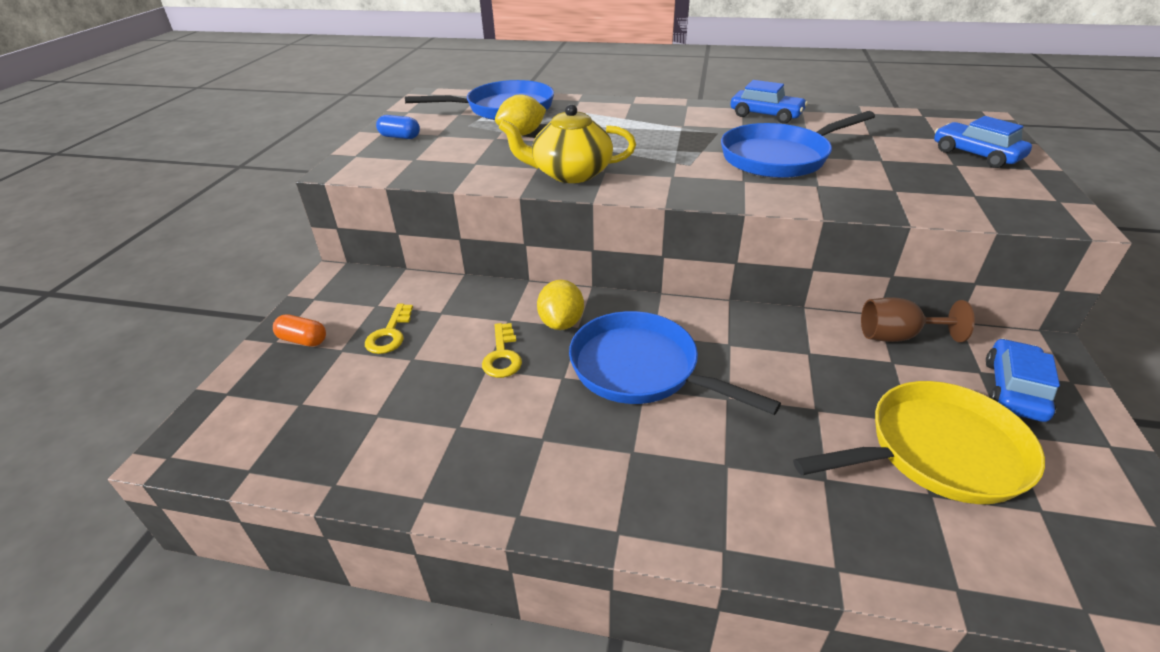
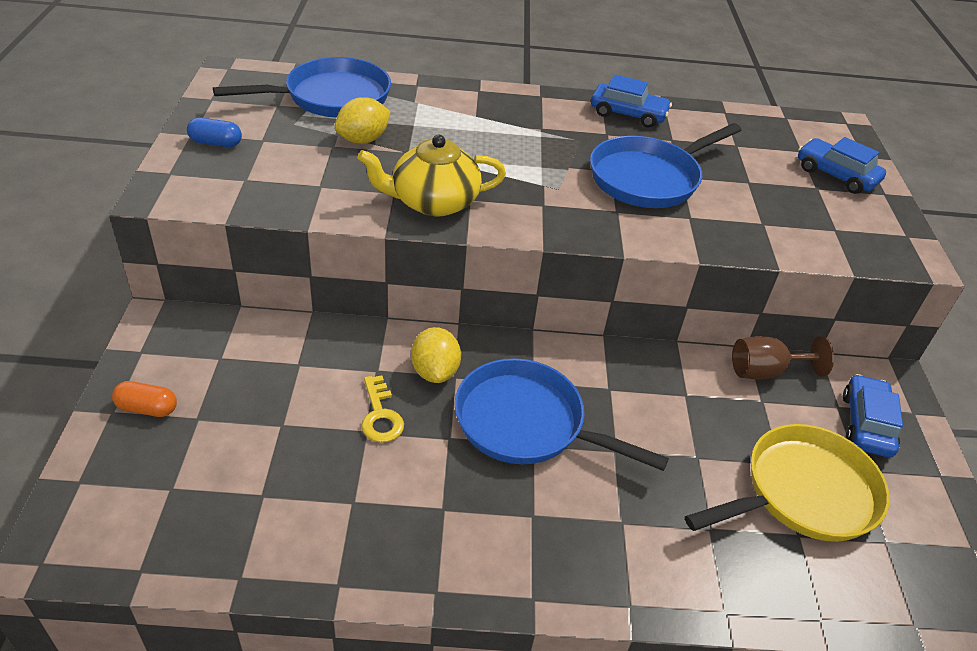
camera: 15 degrees left, 5 degrees up
yellow key [365,304,413,354] -> none

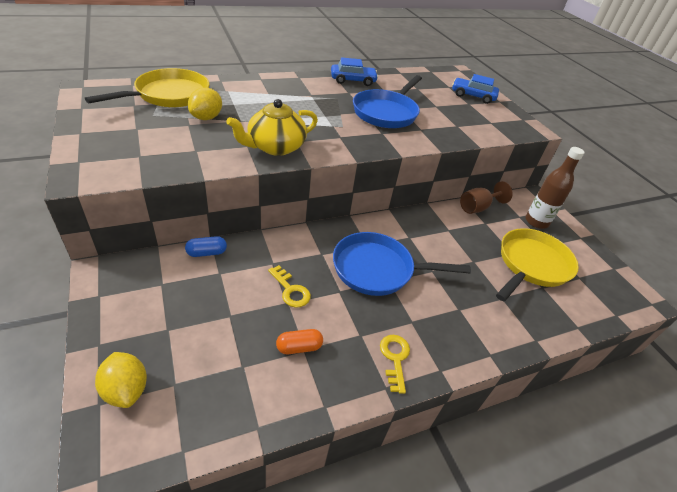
camera: 25 degrees left, 0 degrees up
orange capsule [112,381,177,417] -> orange capsule moved to [276,329,323,354]
blue capsule [187,118,242,147] -> blue capsule moved to [185,236,227,257]
blue pan [213,57,391,118] -> yellow pan [85,68,209,107]
yellow lemon [411,327,461,383] -> yellow lemon moved to [95,352,147,408]
blue car [843,374,903,458] -> brown bottle [526,147,585,229]
none -> yellow key [380,335,410,394]

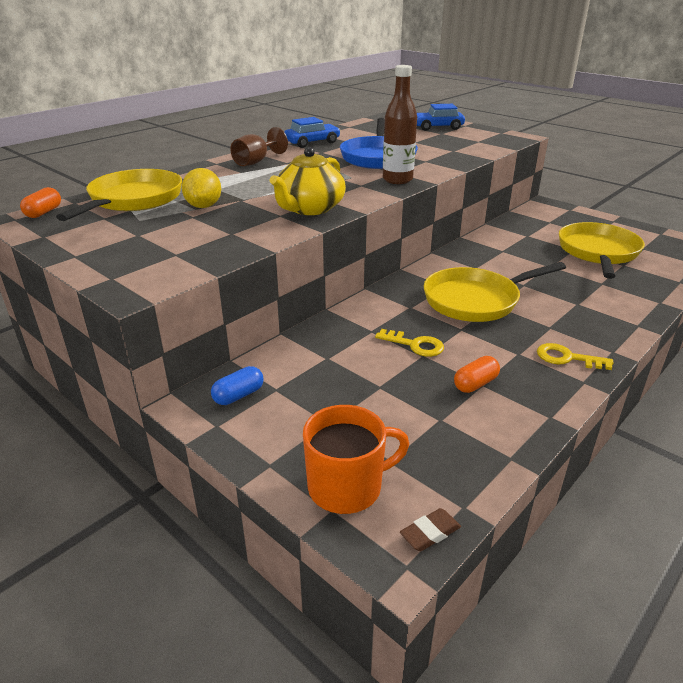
camera: 20 degrees left, 10 degrees down
yellow lemon [95,352,147,408] -> orange mug [303,405,409,514]
blue capsule [185,236,227,257] -> blue capsule moved to [211,366,264,405]
blue pan [333,232,471,296] -> yellow pan [424,262,566,322]
yellow key [380,335,410,394] -> yellow key turned 45 degrees counterclockwise [537,343,614,370]
brown goblet [460,181,513,214] -> brown goblet moved to [230,127,288,166]
brown bottle [526,147,585,229] -> brown bottle moved to [383,65,417,184]
none -> orange capsule [20,187,61,218]
none -> brown eraser [400,508,461,551]

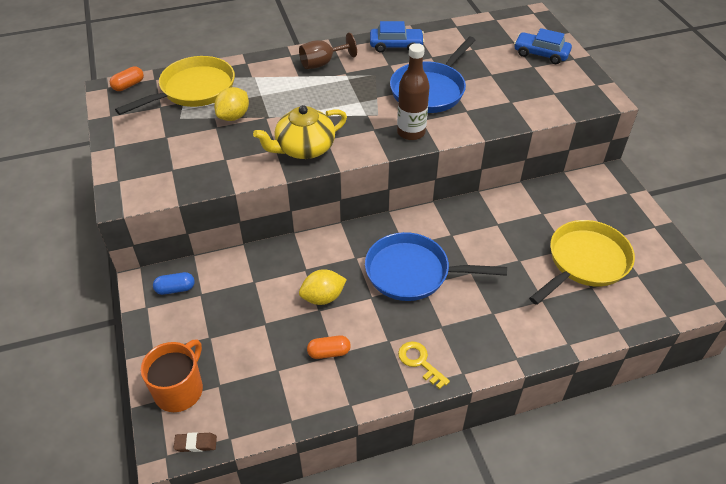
camera: 30 degrees right, 15 degrees up
orange mug [303,405,409,514] -> orange mug turned 75 degrees counterclockwise [141,339,203,412]
yellow key [375,329,444,357] -> yellow lemon [299,269,347,305]
yellow pan [424,262,566,322] -> blue pan [365,232,507,301]

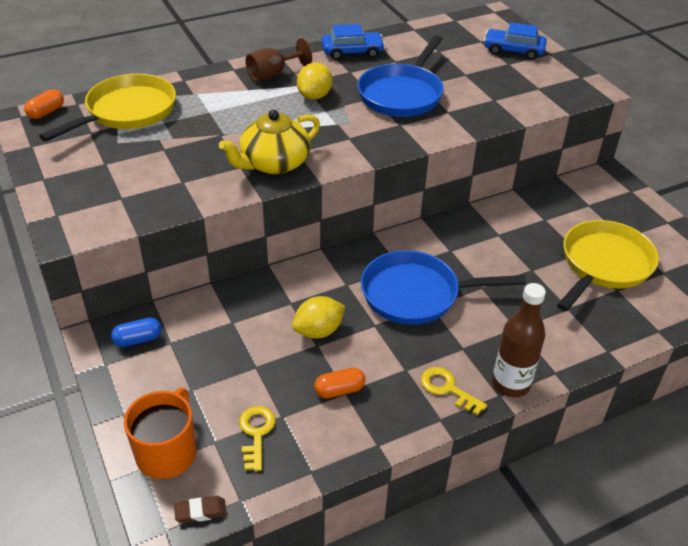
camera: 10 degrees left, 5 degrees down
yellow lemon [214,87,249,121] -> yellow lemon moved to [297,63,332,100]
brown bottle [397,43,430,140] -> brown bottle moved to [492,283,546,397]
none -> yellow key [239,406,276,471]

